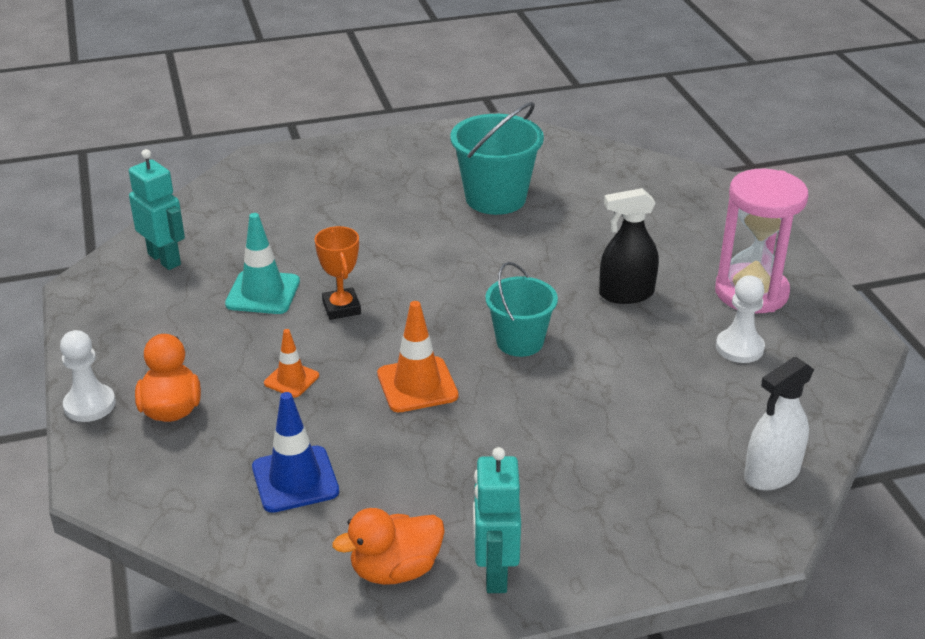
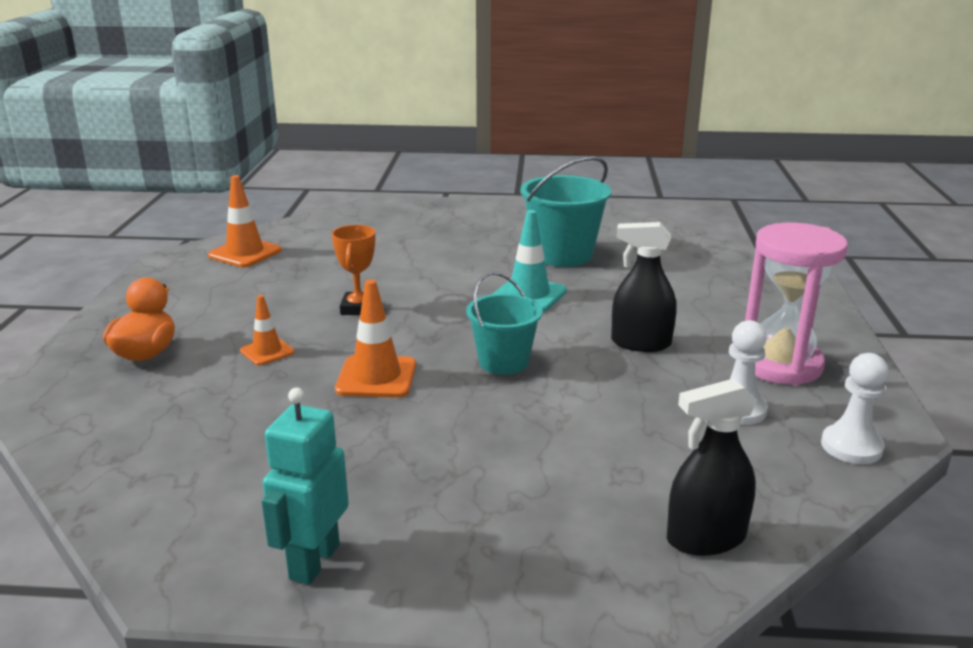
camera: 20 degrees right, 10 degrees down
white pawn [60,330,116,422] -> white pawn moved to [821,353,888,464]
turquoise robot [129,149,185,270] -> orange traffic cone [208,175,282,267]
turquoise traffic cone [225,213,300,314] -> turquoise traffic cone moved to [493,210,567,312]
blue traffic cone [252,392,339,513] -> none
orange duck [332,508,445,585] -> none
white spray bottle [744,357,814,491] -> black spray bottle [667,378,757,556]

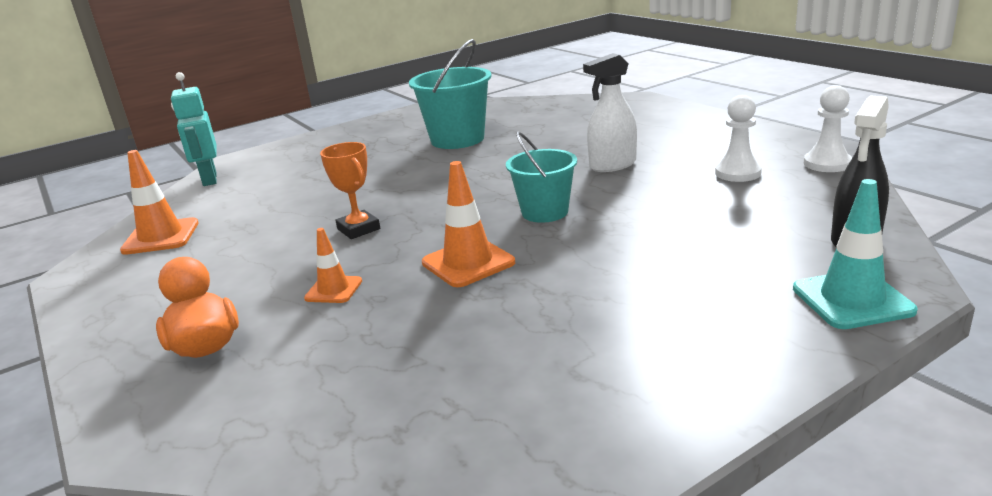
camera: 35 degrees left, 0 degrees up
turquoise robot [261,388,349,585] -> turquoise robot moved to [171,72,217,186]
turquoise traffic cone [493,210,567,312] -> turquoise traffic cone moved to [793,179,918,329]
black spray bottle [611,222,677,352] -> white spray bottle [583,53,637,172]
pink hourglass [745,223,848,386] -> none

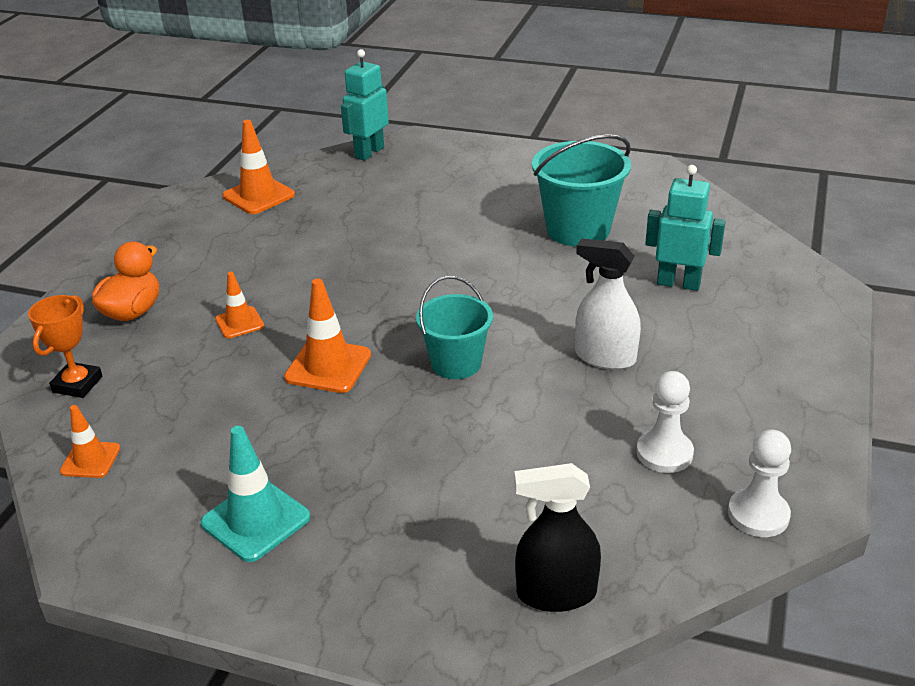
camera: 50 degrees right, 10 degrees up
orange trophy [320,142,380,239] -> orange trophy moved to [28,295,102,398]
turquoise traffic cone [793,179,918,329] -> turquoise traffic cone moved to [201,426,310,562]
none -> orange traffic cone [60,405,120,478]
none -> turquoise robot [645,165,726,291]

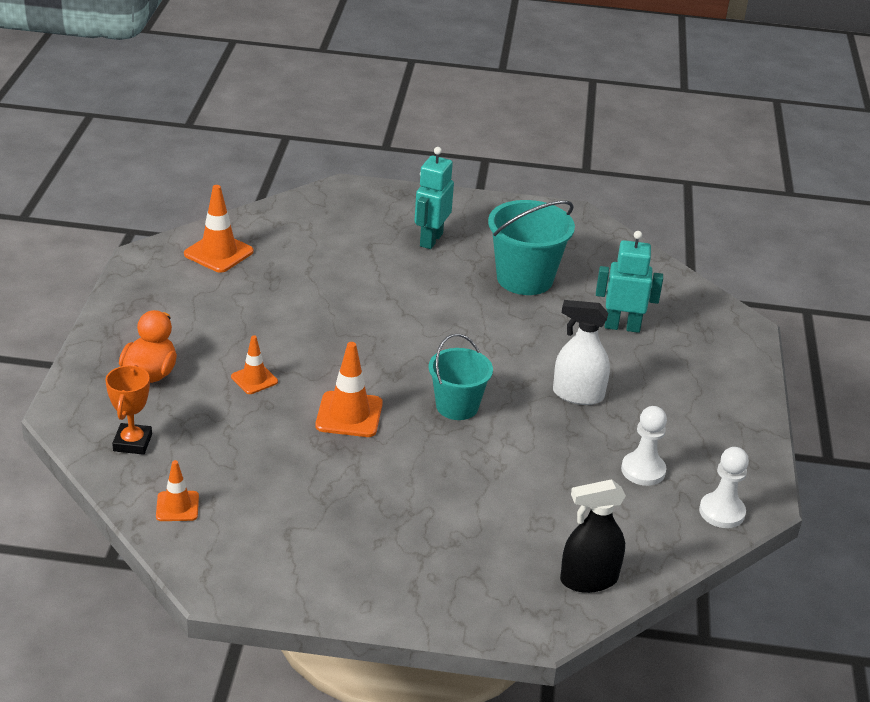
camera: 15 degrees left, 0 degrees up
turquoise traffic cone [201,426,310,562] -> none
turquoise robot [341,49,389,161] -> turquoise robot moved to [414,147,454,249]

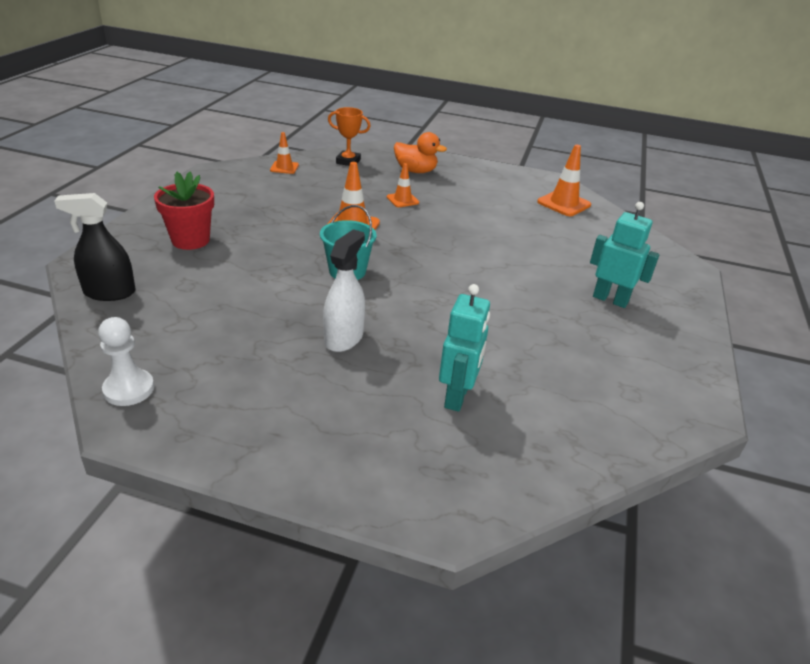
camera: 100 degrees right, 0 degrees up
turquoise bucket [488,200,575,295] -> none
black spray bottle [560,479,626,593] -> black spray bottle turned 90 degrees counterclockwise [54,193,135,301]
white pawn [621,406,667,486] -> none
none -> red flower pot [154,172,214,250]

